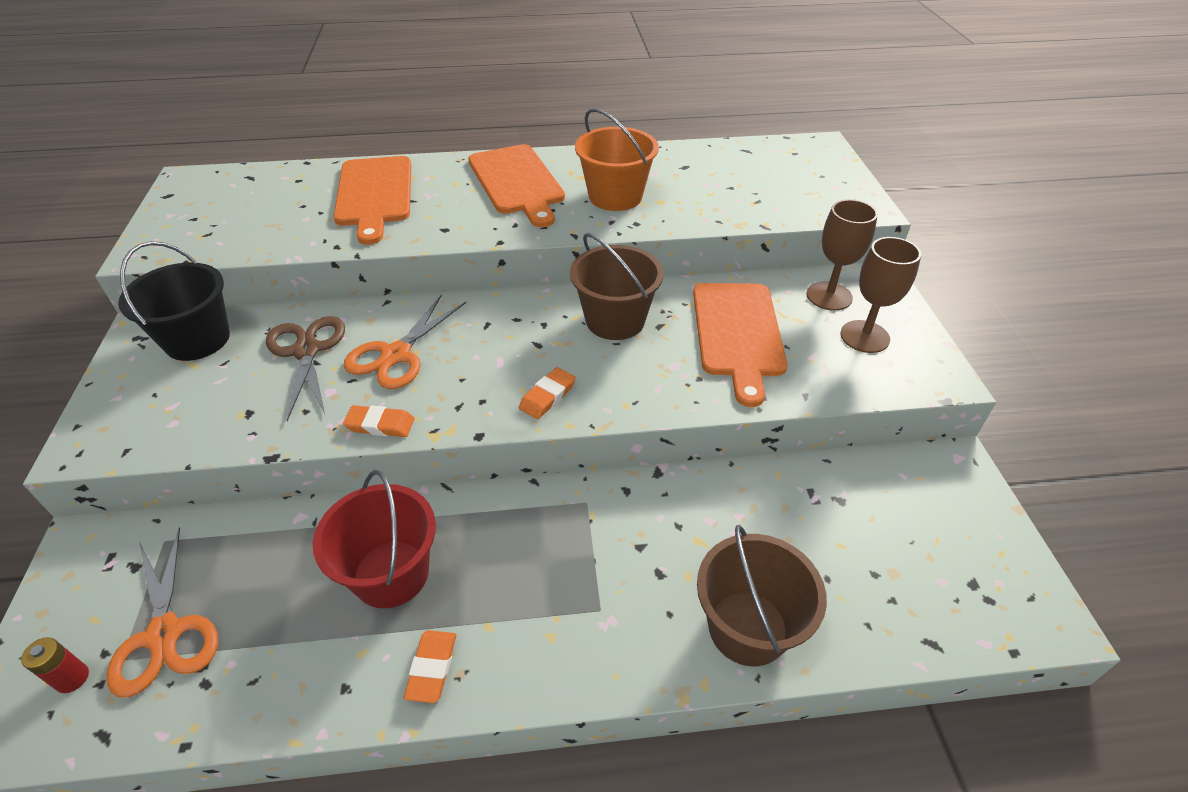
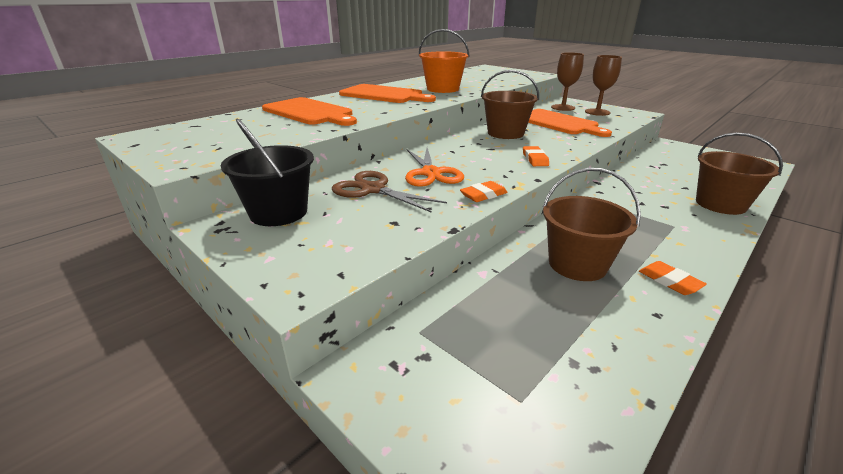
camera: 40 degrees left, 15 degrees down
red battery [21,637,89,693] -> none
orange scissors [107,527,218,698] -> none
red bucket [313,470,436,608] -> brown bucket [542,168,641,281]

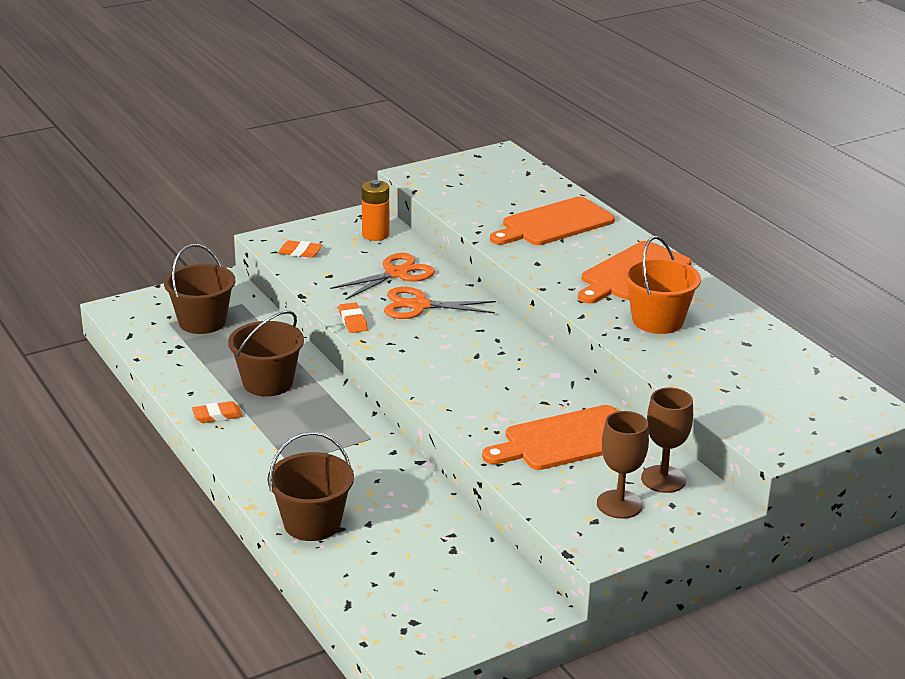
camera: 105 degrees right, 0 degrees up
black bucket [220,118,314,226] -> orange battery [361,180,389,241]
brown scissors [332,171,447,213] -> orange scissors [330,253,435,300]
brown bucket [481,70,539,139] -> brown bucket moved to [164,244,235,334]
orange eraser [523,146,549,166] -> orange eraser moved to [278,240,322,258]

